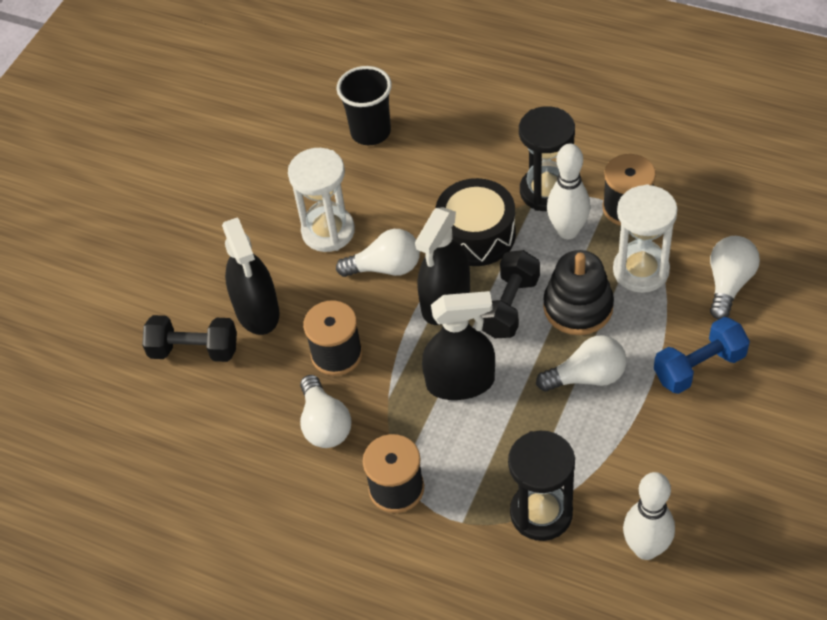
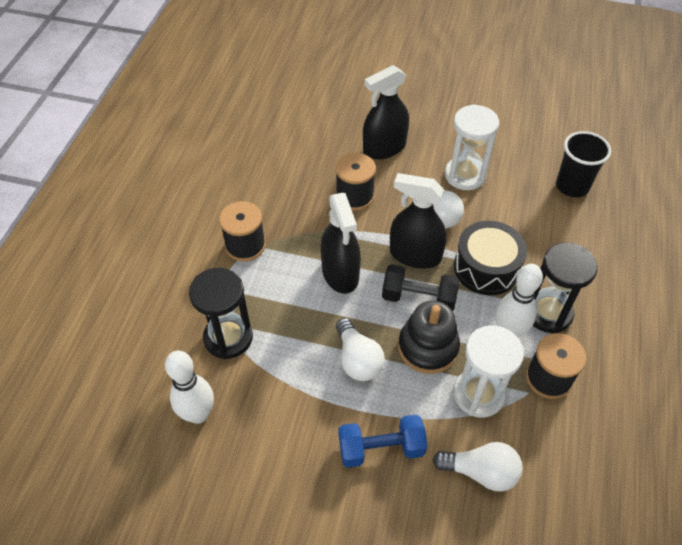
camera: 75 degrees right, 0 degrees up
black dumbbell [142,315,237,362] -> none
white light bulb [300,375,351,448] -> none
blue dumbbell [654,317,750,394] -> blue dumbbell turned 60 degrees counterclockwise [339,414,427,468]

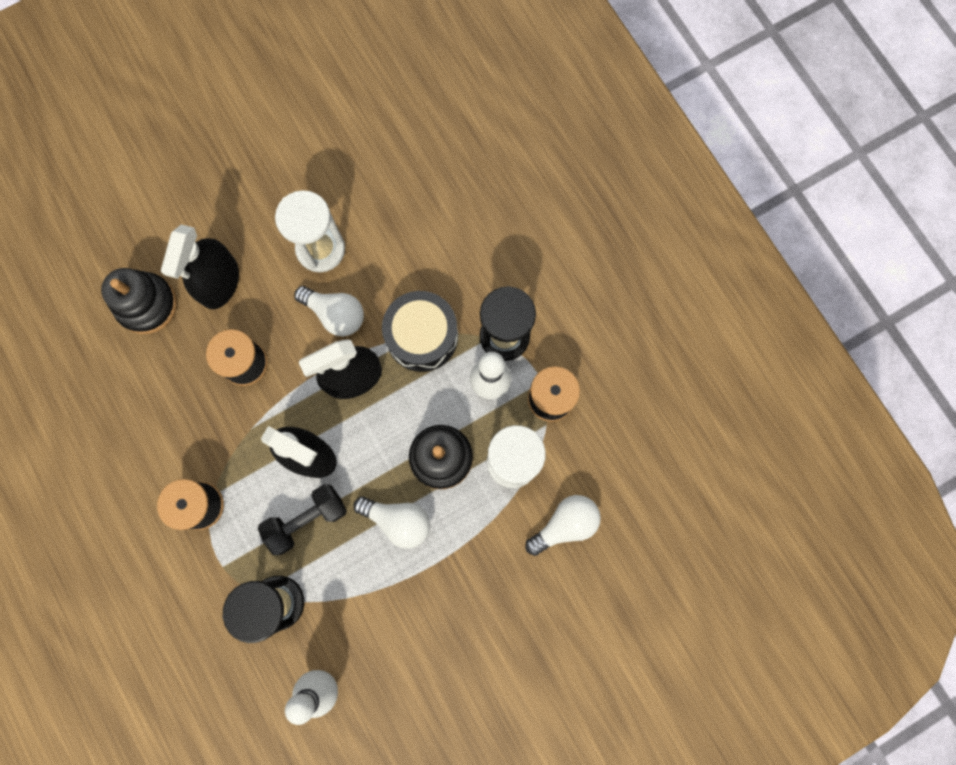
camera: 45 degrees left, 25 degrees up
blue dumbbell [339,414,427,468] -> none
black dumbbell [382,264,460,311] -> black dumbbell moved to [258,484,347,555]
black cup [556,131,611,197] -> none
none -> black stacking toy [101,268,177,334]

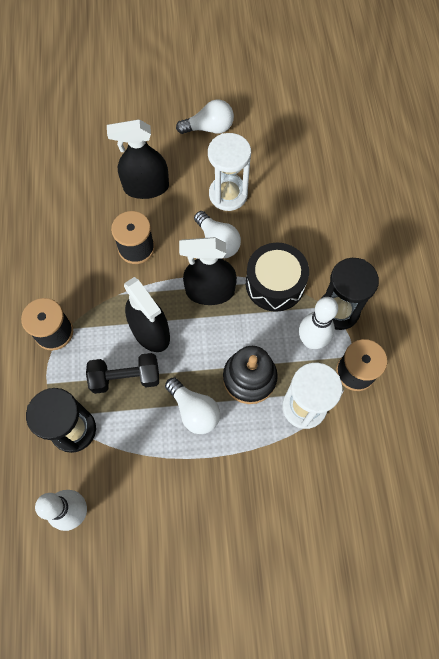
camera: 25 degrees right, 10 degrees down
black stacking toy [101,268,177,334] -> none
black spray bottle [161,224,239,309] -> black spray bottle turned 45 degrees clockwise [107,120,169,199]
white light bulb [525,495,601,556] -> white light bulb moved to [176,99,234,134]

